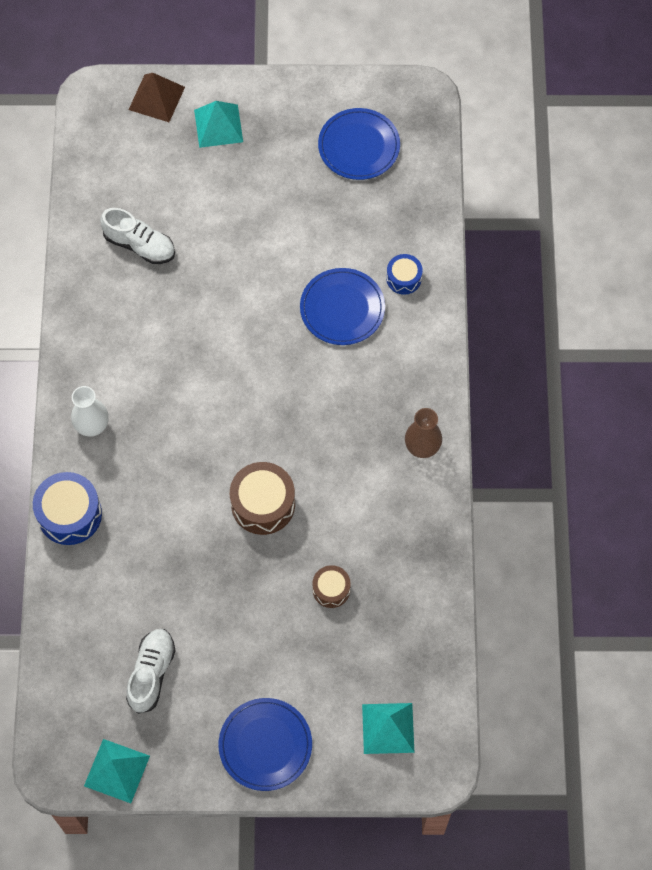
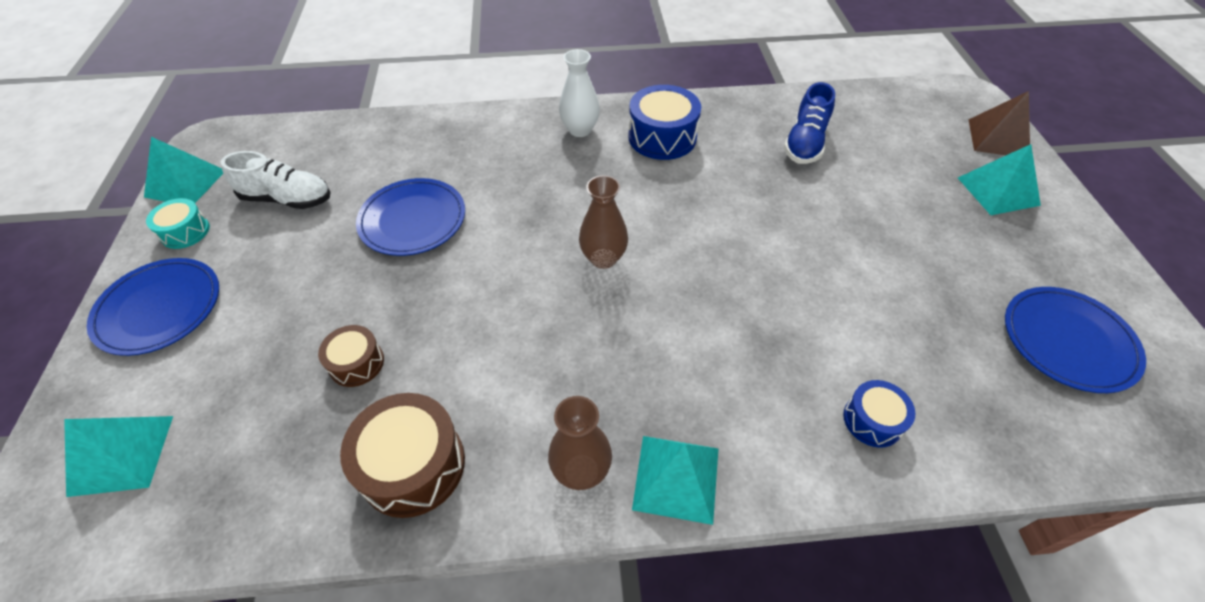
camera: 85 degrees right, 15 degrees down
blue drum [33,472,102,545] -> blue drum moved to [629,85,701,160]
white shoe [100,208,175,264] -> blue shoe [784,82,835,164]
brown drum [230,462,295,535] -> brown drum moved to [340,393,465,518]
blue plate [300,268,385,345] -> blue plate moved to [356,178,465,256]
none -> turquoise drum [146,198,210,249]
none -> brown vase [579,175,628,269]
none -> turquoise pyramid [632,436,718,525]

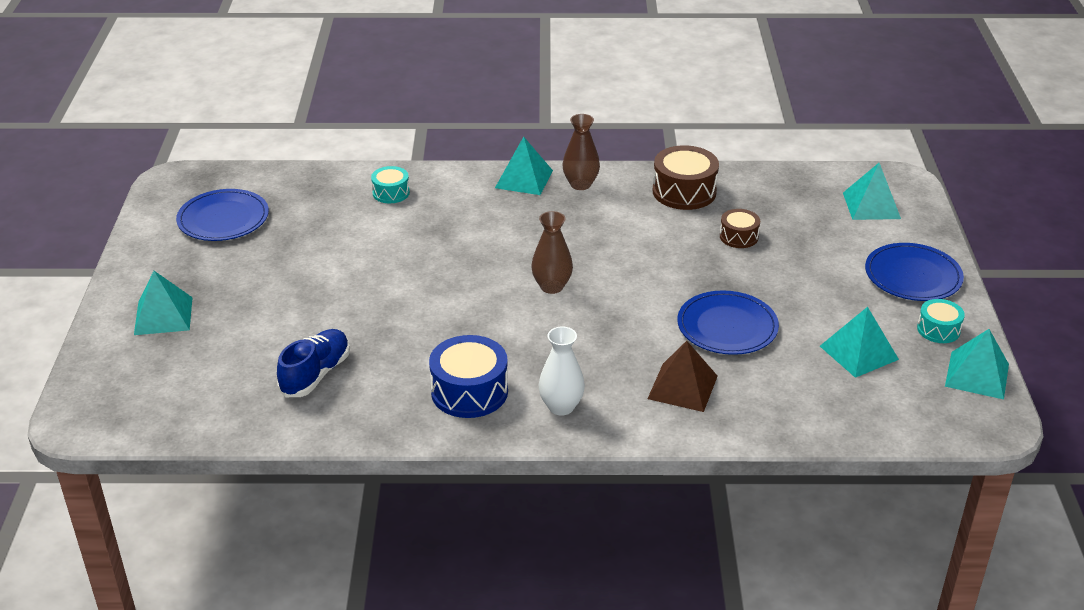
camera: 175 degrees left, 15 degrees down
white shoe [221,151,331,209] -> turquoise pyramid [820,307,899,378]
blue drum [843,380,915,448] -> turquoise drum [371,166,410,203]
brown pyramid [968,91,1030,155] -> brown pyramid moved to [648,341,718,412]

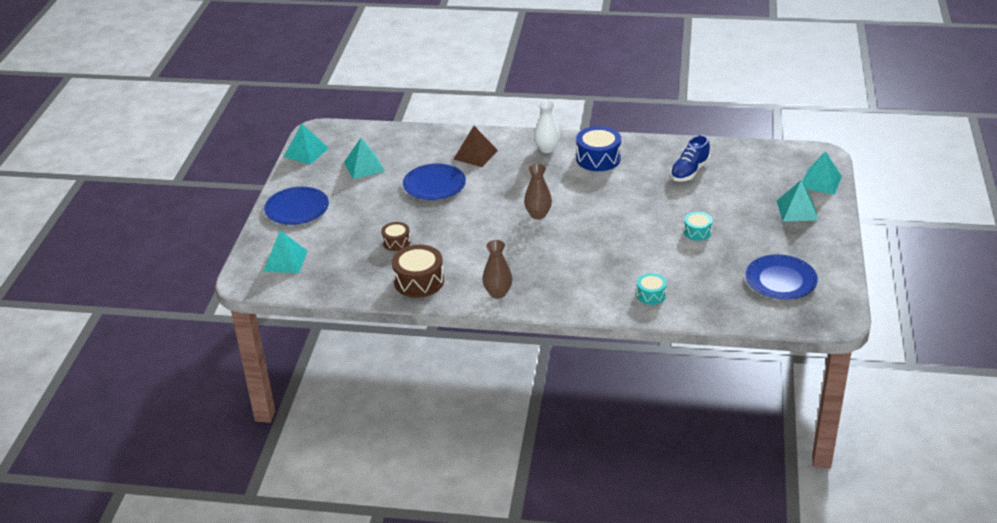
camera: 170 degrees left, 0 degrees up
turquoise pyramid [495,137,553,195] -> turquoise pyramid moved to [803,152,842,195]
turquoise drum [917,299,965,343] -> turquoise drum moved to [683,212,713,241]

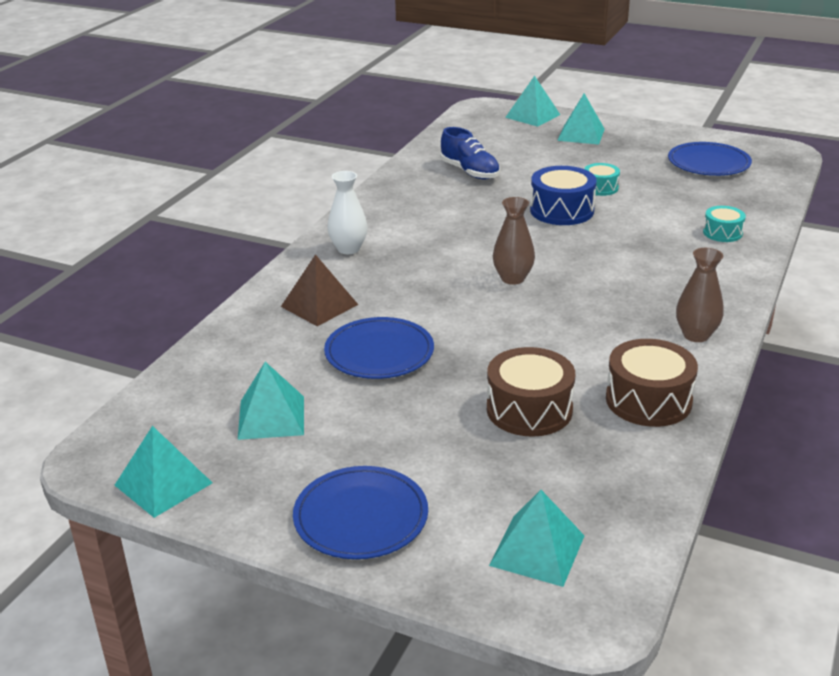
camera: 75 degrees left, 5 degrees down
brown drum [381,222,411,251] -> brown drum [487,347,575,437], size x1.73
blue drum [576,126,621,171] -> blue drum moved to [530,166,597,225]

